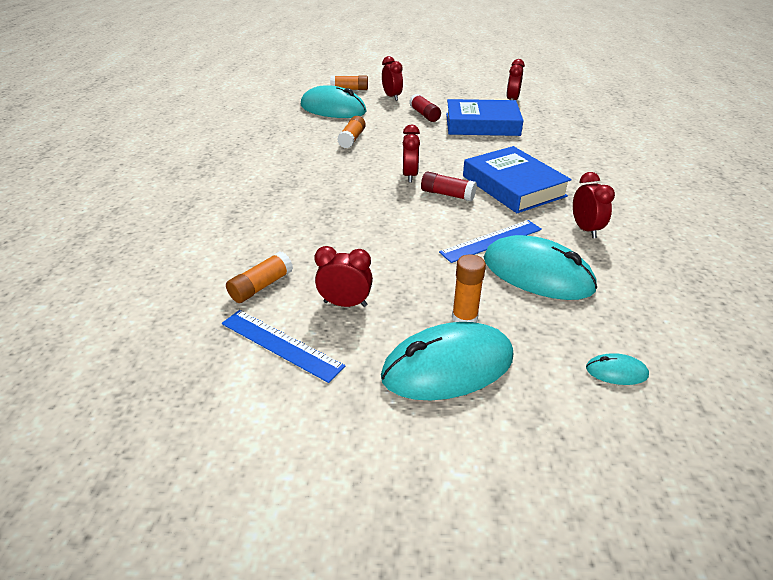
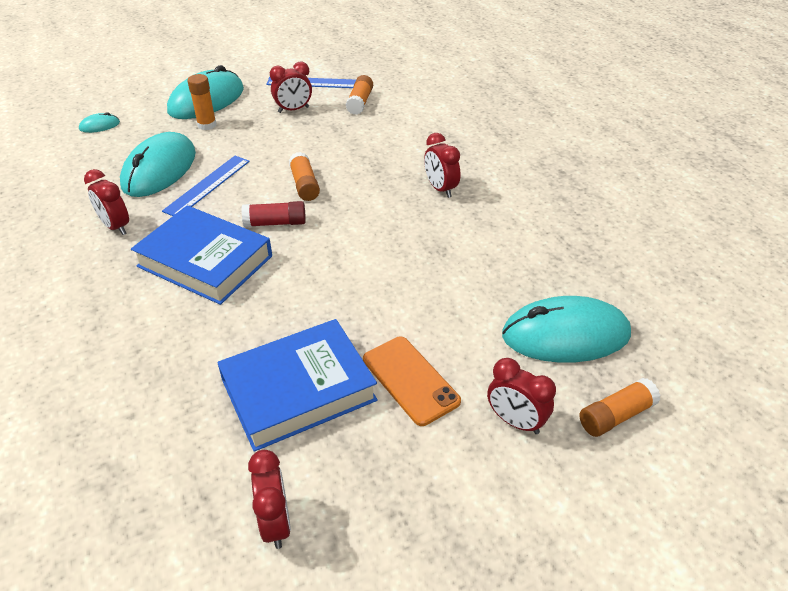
camera: 150 degrees right, 5 degrees up
orange glue stick [337,116,366,148] -> orange glue stick moved to [289,152,320,201]
red clock [403,125,420,183] -> red clock moved to [424,133,461,198]
red glue stick [409,94,441,122] -> orange phone [363,337,461,426]
turquoise mouse [484,235,597,300] -> turquoise mouse turned 75 degrees counterclockwise [120,132,196,197]

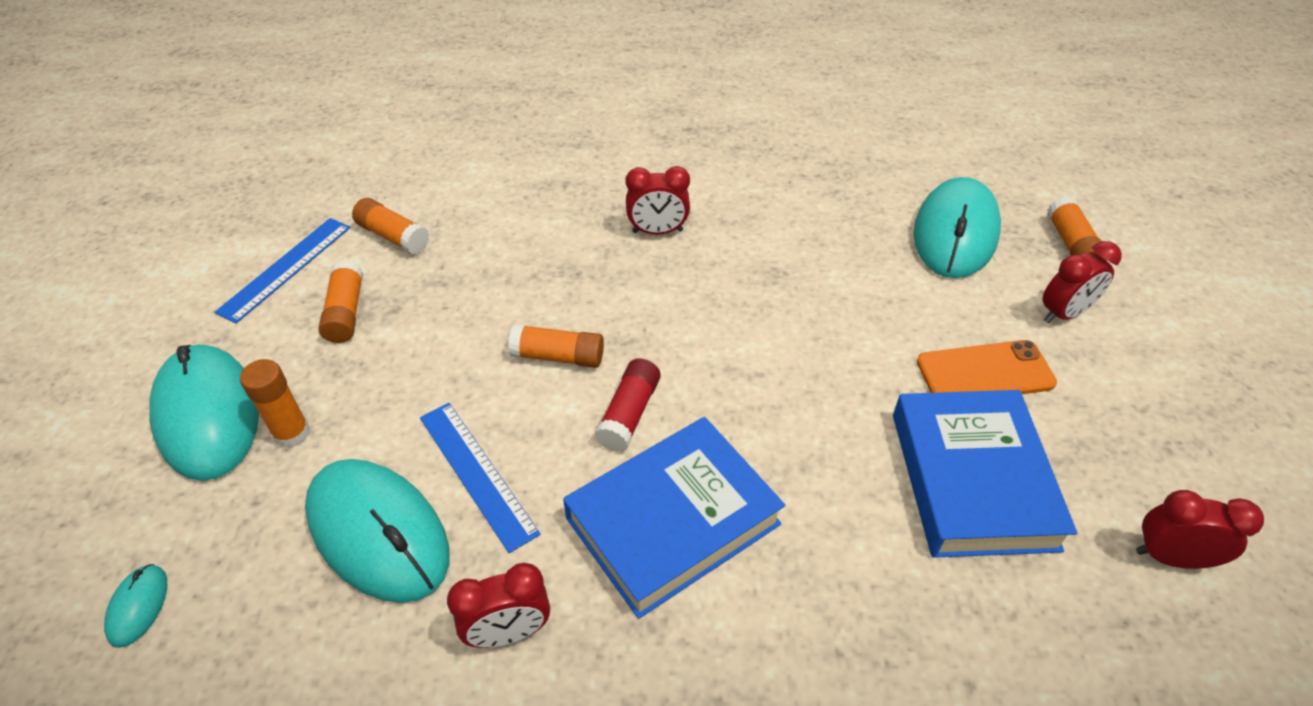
camera: 65 degrees left, 5 degrees up
red clock [270,62,312,113] -> orange glue stick [319,260,363,343]

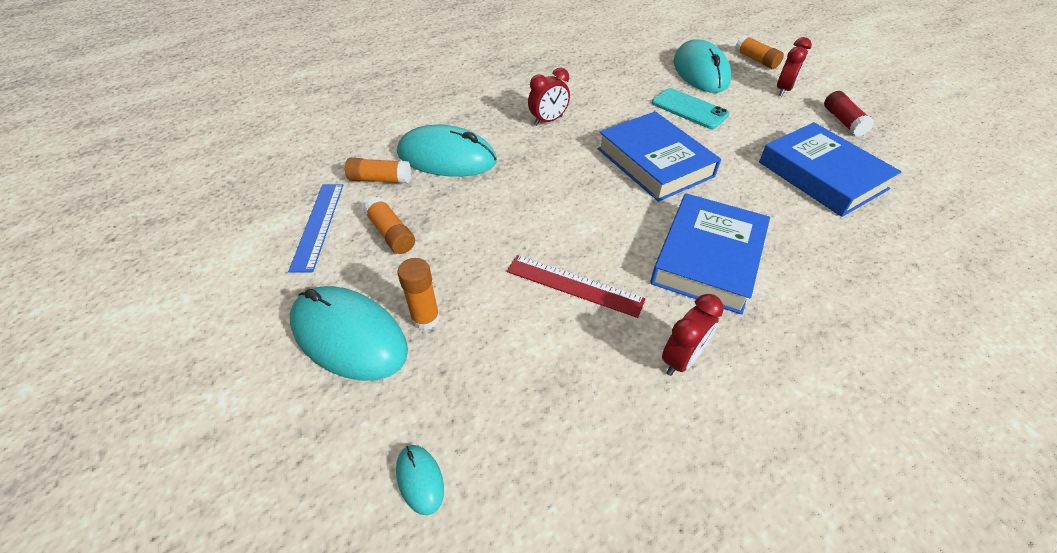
camera: 30 degrees left, 0 degrees up
turquoise mouse [305,459,450,603] -> turquoise mouse moved to [397,124,497,177]
blue ruler [420,403,540,553] -> red ruler [507,255,645,318]
orange glue stick [508,324,604,368] -> none
red glue stick [594,358,661,452] -> red glue stick moved to [824,91,874,136]
orange phone [917,340,1057,394] -> none
red clock [1136,490,1264,569] -> none
none -> blue book [598,111,721,202]
none -> turquoise phone [652,88,730,129]

